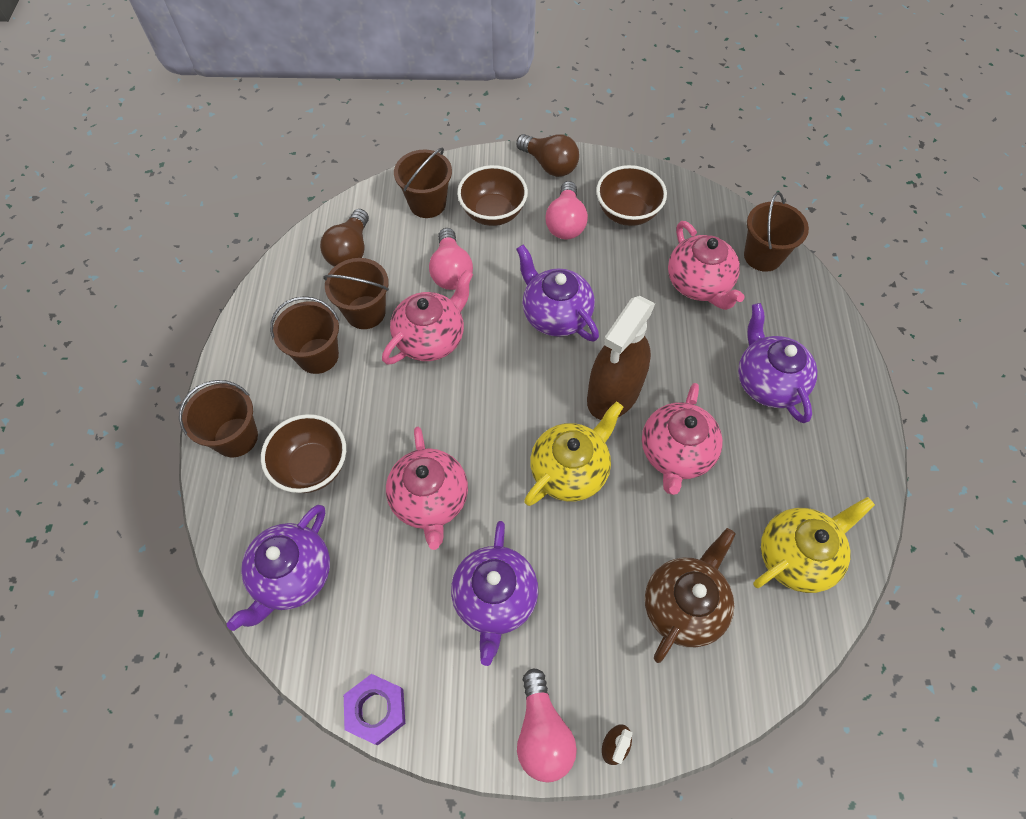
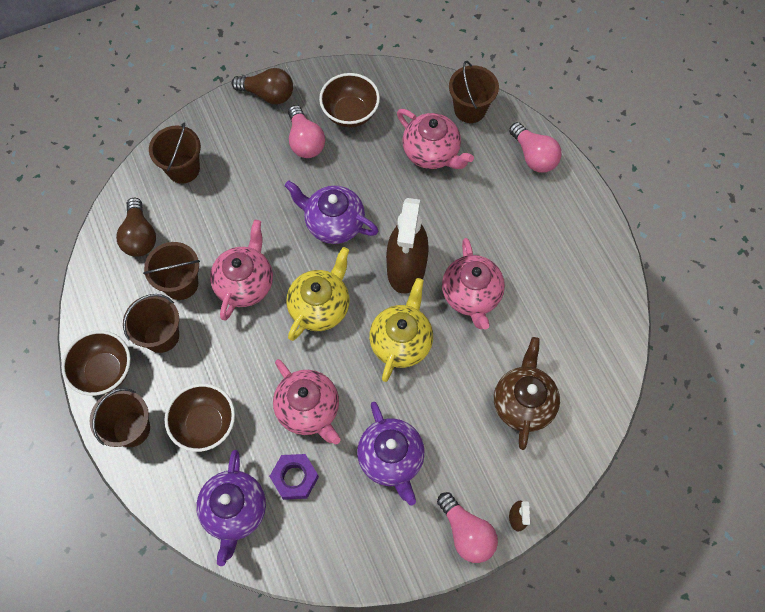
camera: 25 degrees left, 5 degrees up
purple nut [344,674,405,745] -> purple nut moved to [269,454,319,500]
pink light bulb [429,228,473,290] -> pink light bulb moved to [509,122,562,173]
brown bowl [457,165,528,226] -> brown bowl moved to [61,330,131,396]
purple teapot [738,303,817,423] -> none
yellow teapot [753,497,875,593] -> yellow teapot moved to [287,247,349,341]

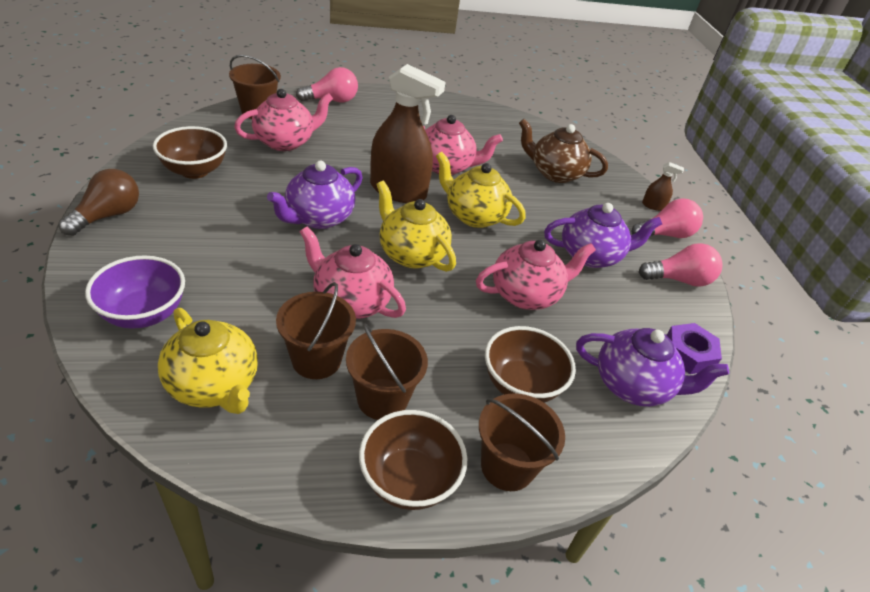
camera: 80 degrees left, 25 degrees down
brown light bulb [116,198,156,257] -> yellow teapot [158,308,258,414]
brown bucket [149,123,201,184] -> purple bowl [85,256,185,329]
purple nut [269,454,319,500] -> purple nut moved to [667,323,722,374]
pink light bulb [288,105,325,158] -> pink light bulb moved to [639,243,722,287]

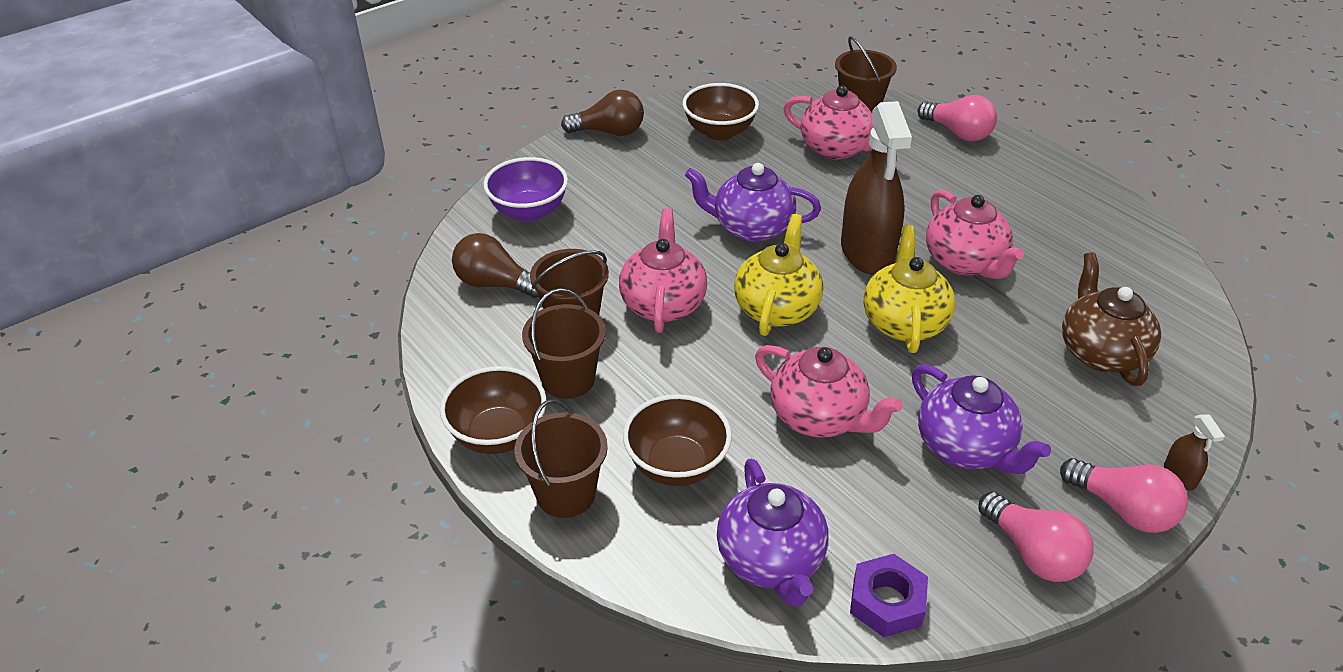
camera: 65 degrees right, 0 degrees up
yellow teapot [158,308,258,414] -> brown light bulb [452,233,539,298]

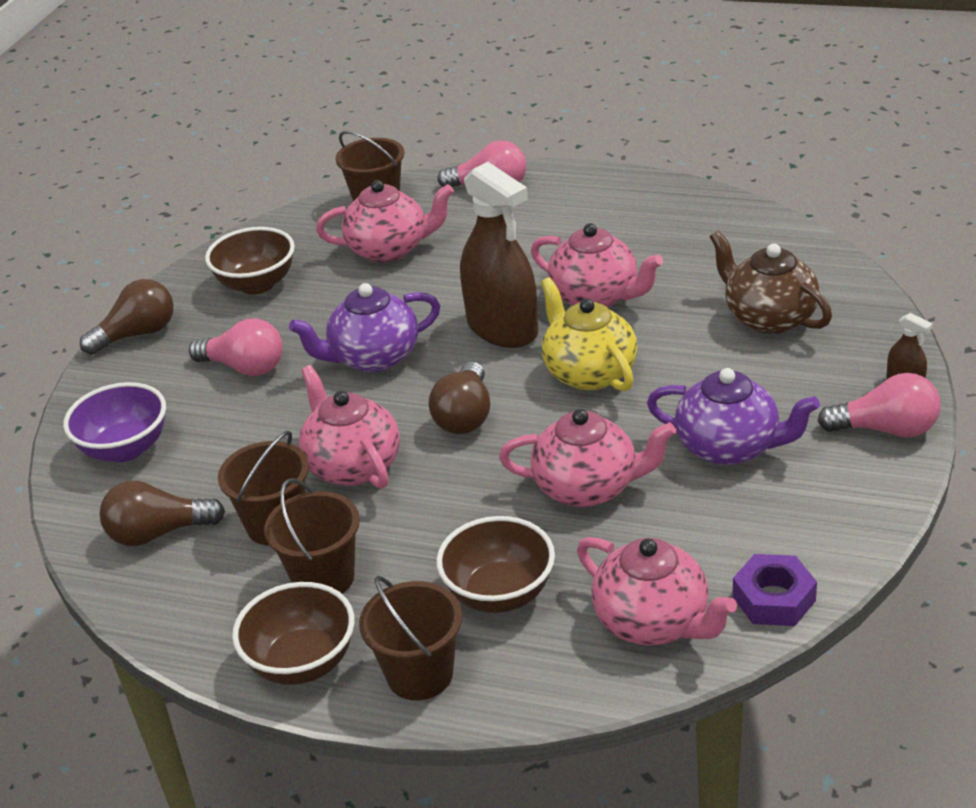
camera: 30 degrees left, 5 degrees down
purple teapot [717,459,829,607] -> pink teapot [577,537,737,646]
yellow teapot [734,214,823,336] -> brown light bulb [428,362,490,434]
pink light bulb [978,492,1094,582] -> pink light bulb moved to [189,319,283,376]

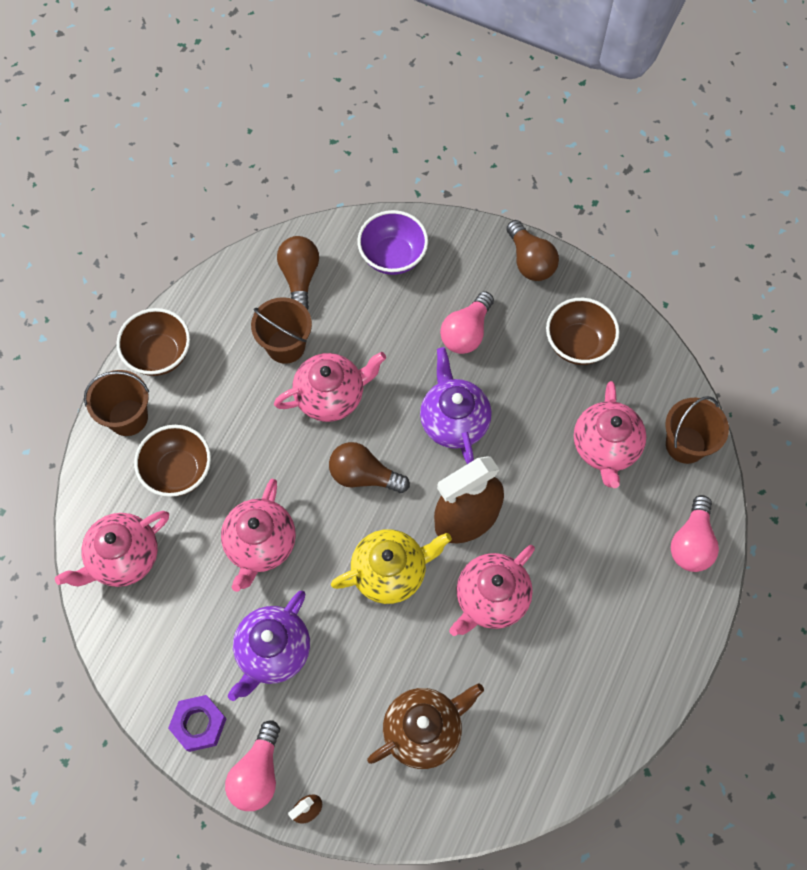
camera: 95 degrees right, 30 degrees up
brown bucket [264,478,360,594] -> none
purple nut [733,554,817,626] -> purple nut moved to [168,695,227,752]

